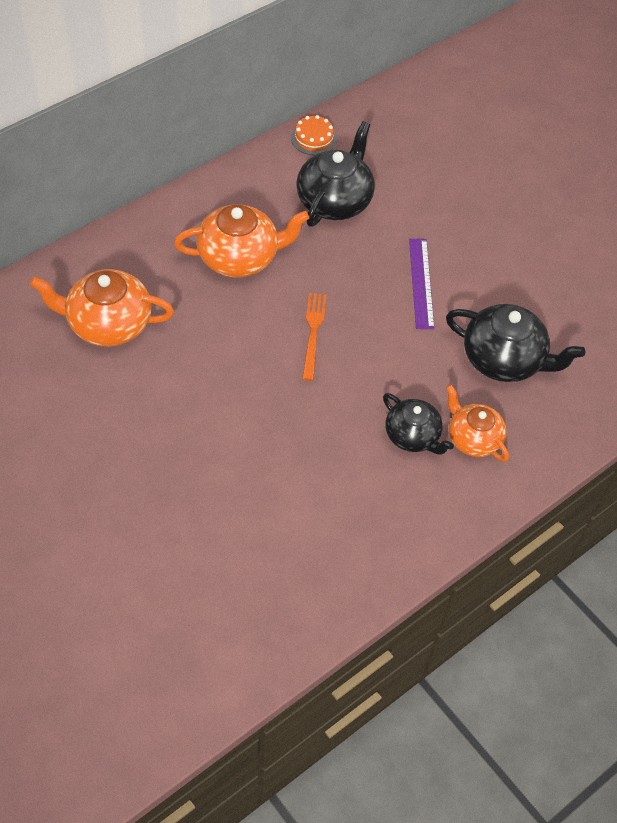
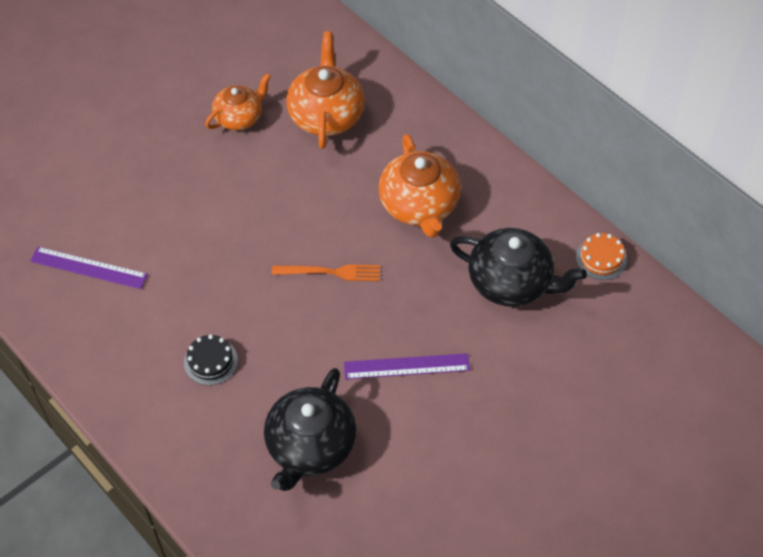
camera: 90 degrees right, 0 degrees up
black teapot [383,393,454,455] -> black cake [184,334,238,385]
orange teapot [446,385,509,462] -> orange teapot moved to [205,73,271,130]
none -> purple ruler [30,247,148,289]

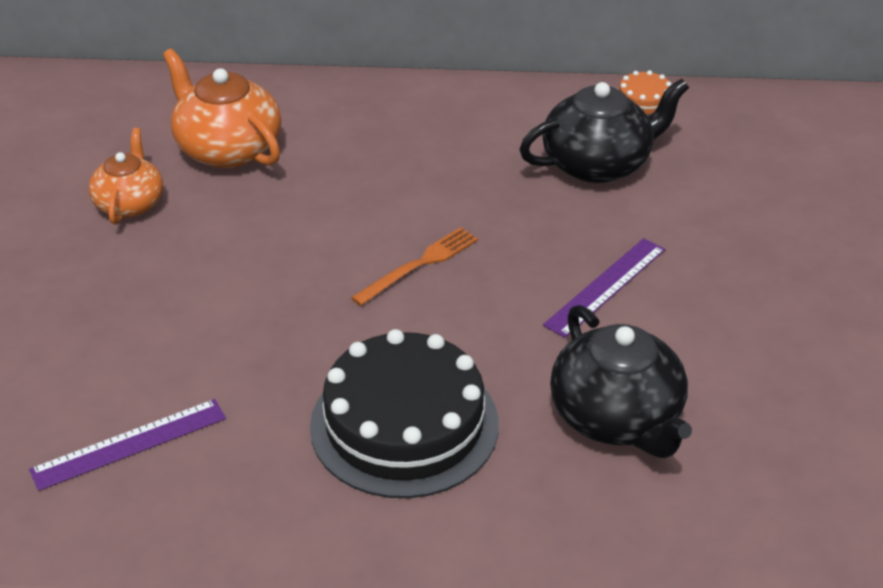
camera: 45 degrees left, 15 degrees down
black cake [184,334,238,385] -> black cake [310,329,499,498], size x2.27
orange teapot [378,134,461,238] -> none

